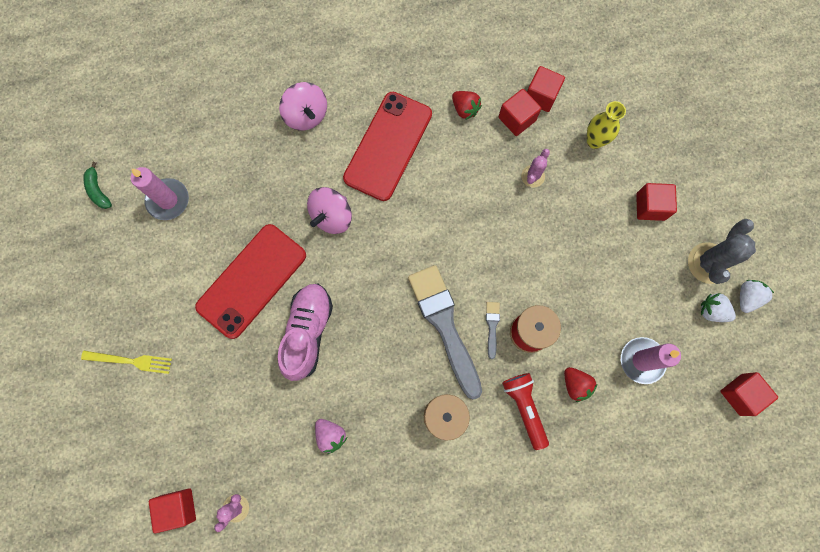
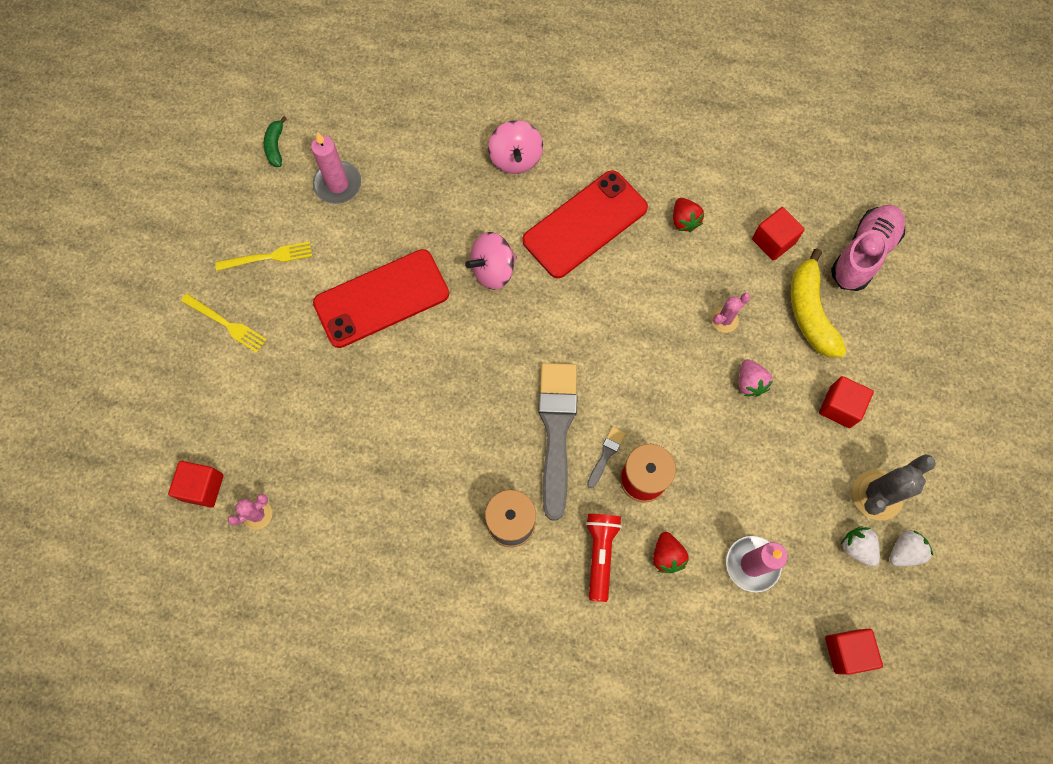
camera: 25 degrees right, 5 degrees down
pink shoe [278,284,333,381] -> pink shoe moved to [831,205,905,291]
pink strawberry [315,419,347,454] -> pink strawberry moved to [739,359,773,397]
red cube [498,89,541,136] -> none
yellow vase [587,101,626,149] -> yellow banana [791,249,847,357]
none -> yellow fork [215,241,312,271]

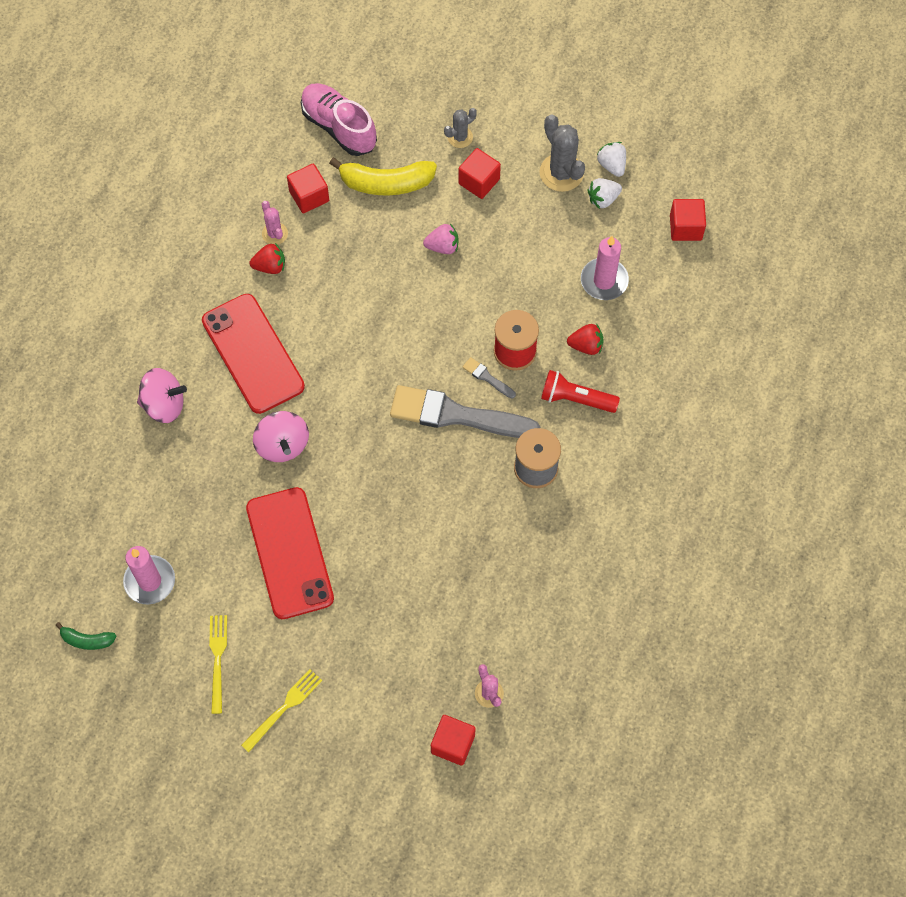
camera: 80 degrees left, 5 degrees down
pink cactus [711,293,750,333] -> pink cactus moved to [262,201,288,245]
none -> grey cactus [444,108,477,148]

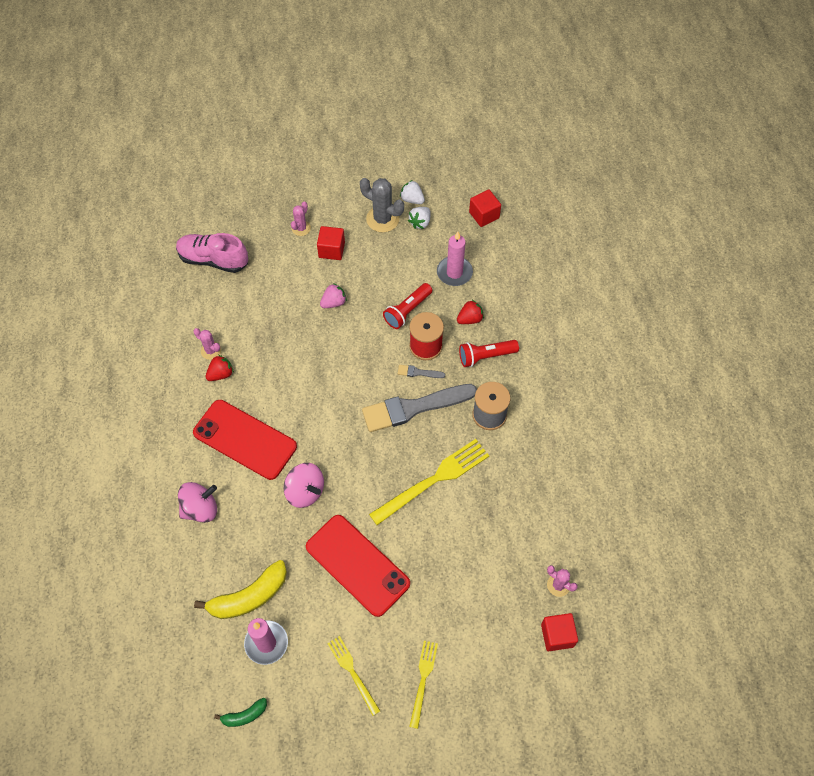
camera: 30 degrees left, 5 degrees down
red cube [287,164,329,213] -> none
yellow banana [329,158,437,196] -> yellow banana moved to [194,560,287,619]
grey cactus [444,108,477,148] -> pink cactus [291,201,311,236]
none -> yellow fork [369,439,489,525]
none -> red flashlight [383,283,432,329]

